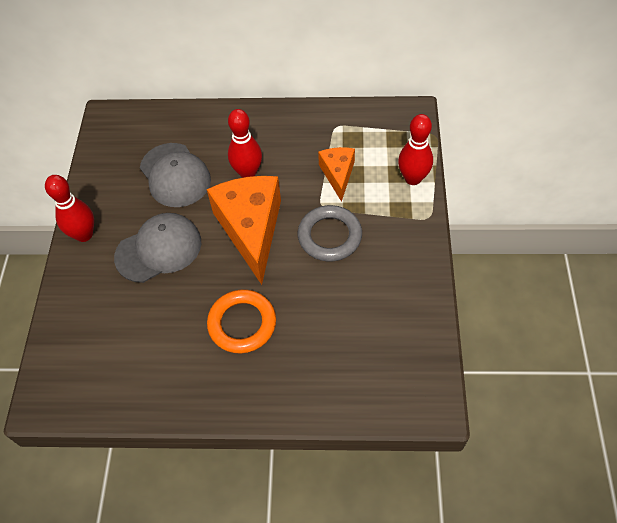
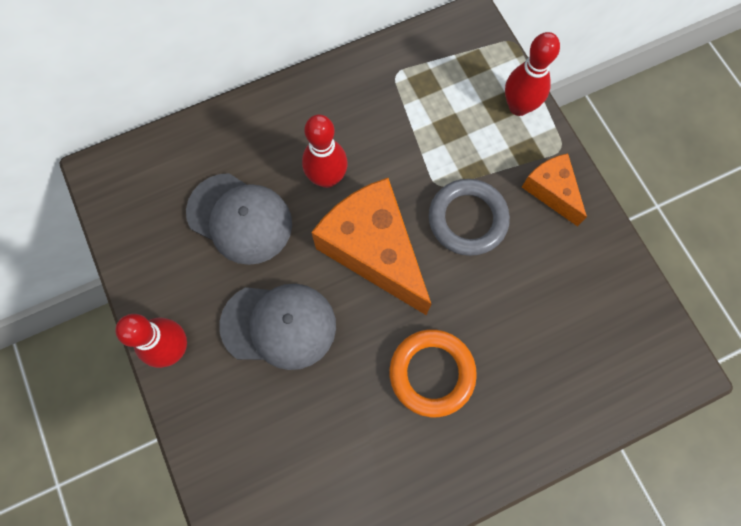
camera: 30 degrees left, 15 degrees up
grey cap [114,213,201,283] -> grey cap turned 60 degrees clockwise [219,284,336,370]
orange cheese [318,147,355,202] -> orange cheese moved to [522,153,587,227]

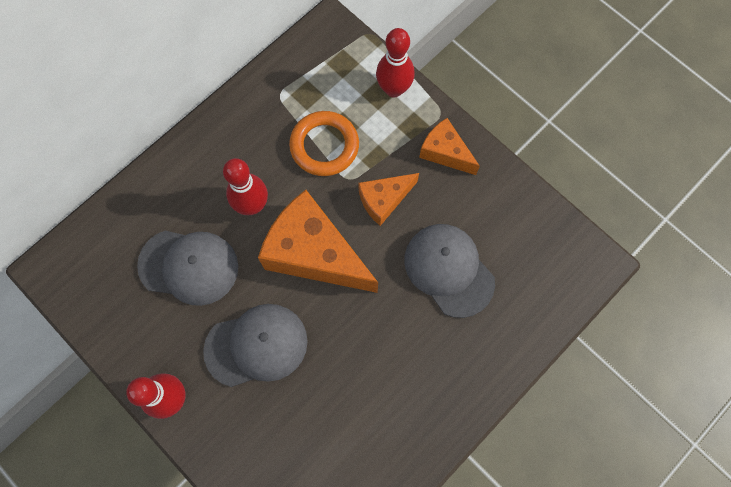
camera: 20 degrees left, 0 degrees up
orange ring [389,330,477,417] -> orange ring moved to [289,111,359,176]
grey ring [429,179,510,256] -> orange cheese [358,173,419,226]
none -> grey cap [404,224,495,318]

